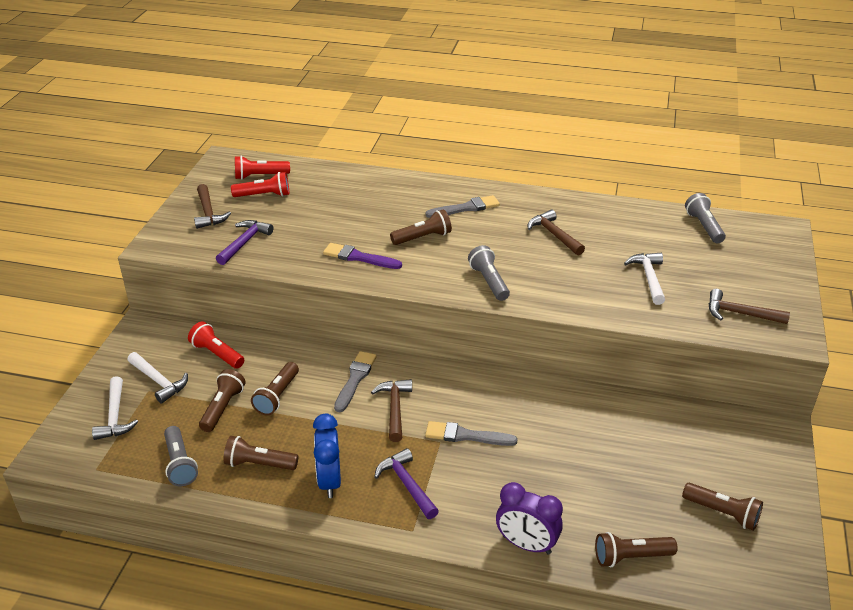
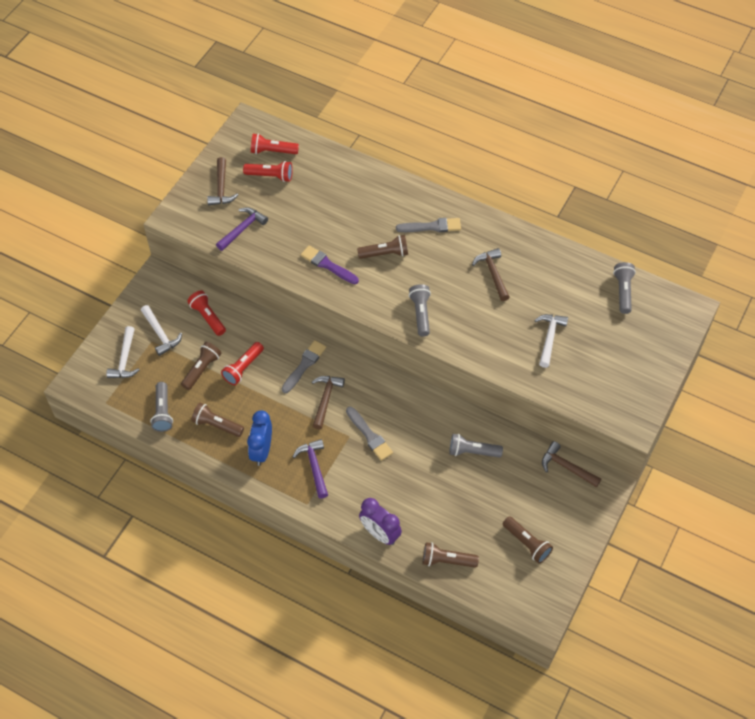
camera: 15 degrees right, 20 degrees up
brown flashlight [251,362,299,416] -> red flashlight [221,342,264,385]
grey brush [425,421,518,446] -> grey brush turned 150 degrees counterclockwise [346,407,393,461]
brown hammer [709,289,790,324] -> brown hammer moved to [542,441,601,488]
none -> grey flashlight [449,434,503,458]

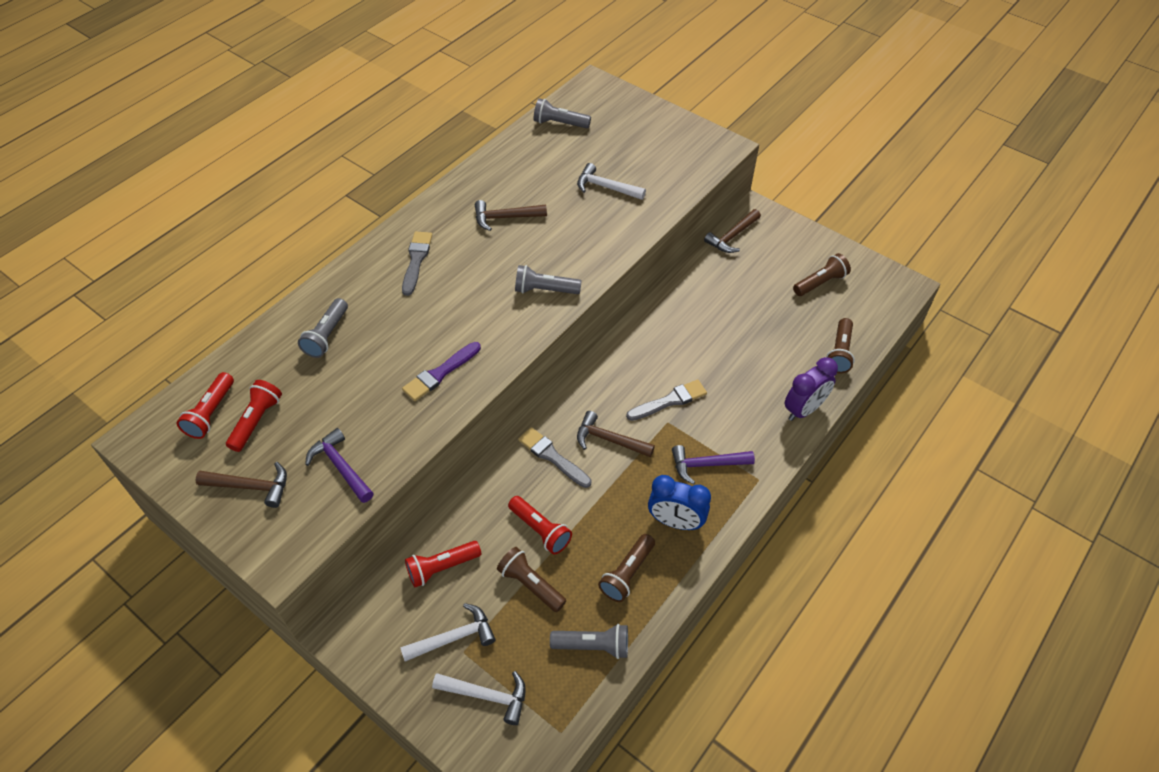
camera: 80 degrees left, 5 degrees down
brown flashlight [357,235,408,259] -> none
grey flashlight [449,434,503,458] -> grey flashlight moved to [298,298,348,358]

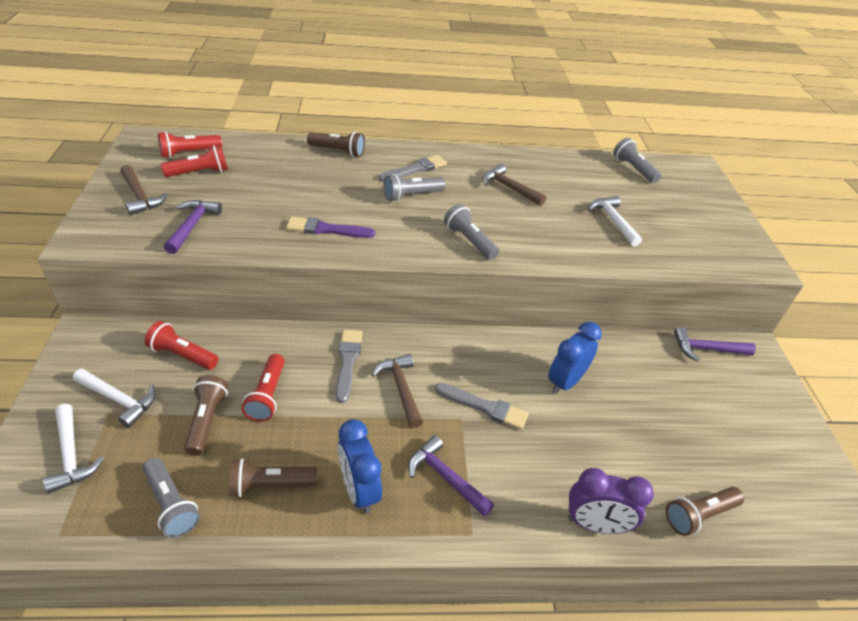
camera: 45 degrees right, 10 degrees down
grey flashlight [298,298,348,358] -> grey flashlight moved to [383,174,446,201]
brown hammer [704,209,761,253] -> purple hammer [674,327,756,362]
brown flashlight [793,253,851,296] -> brown flashlight moved to [307,132,365,157]
none -> blue clock [548,322,602,395]

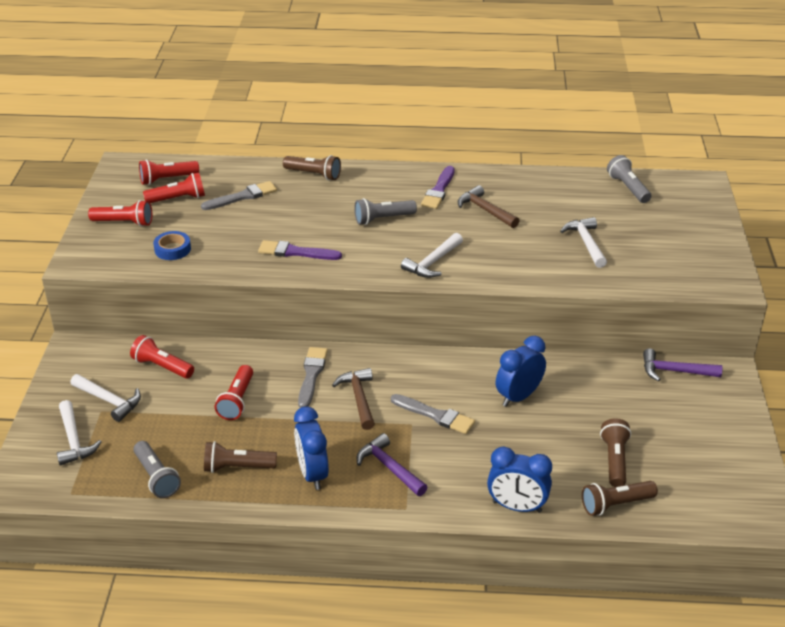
camera: 10 degrees right, 5 degrees down
brown hammer [120,165,168,215] -> red flashlight [88,200,152,227]
purple hammer [164,200,222,254] -> blue tape [153,231,191,260]
brown flashlight [184,375,228,456] -> brown flashlight moved to [600,418,631,487]
grey brush [378,155,447,182] -> grey brush moved to [201,181,277,210]
grey flashlight [444,204,499,260] -> white hammer [401,233,463,278]
purple clock [568,468,654,534] -> blue clock [487,447,552,513]
none -> purple brush [421,166,455,209]

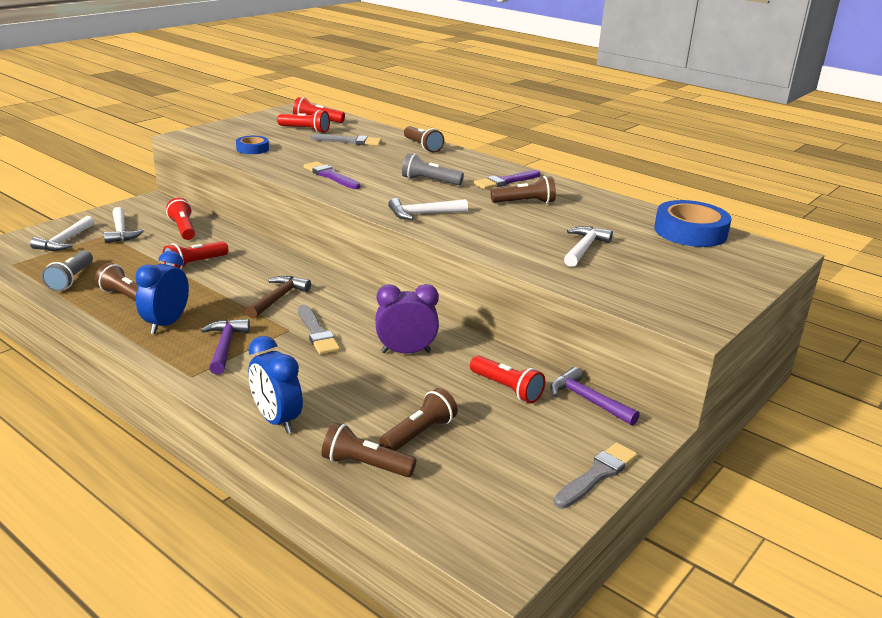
camera: 35 degrees right, 10 degrees down
red flashlight [88,200,152,227] -> red flashlight moved to [470,356,545,403]
grey brush [298,347,328,408] -> grey brush moved to [554,443,637,509]
brown hammer [458,185,519,228] -> brown flashlight [491,176,556,203]
blue clock [496,336,546,407] -> purple clock [375,284,439,354]
grey flashlight [607,155,651,203] -> blue tape [654,200,732,247]

